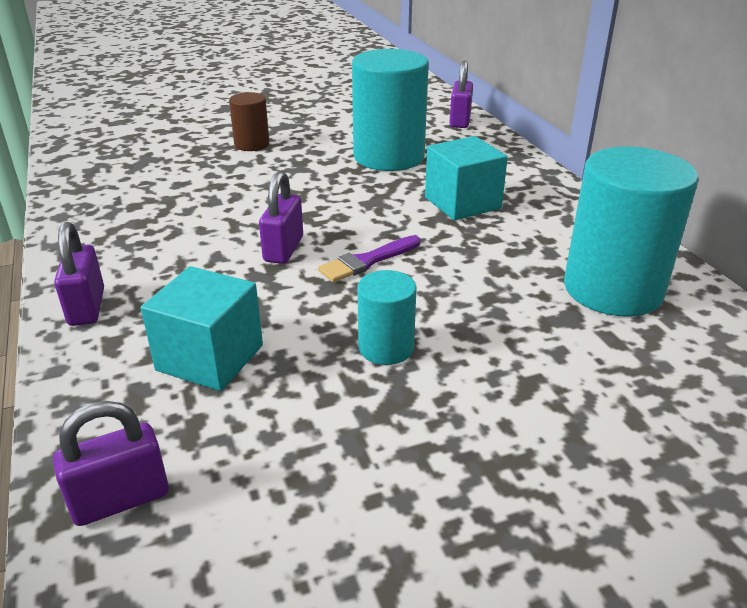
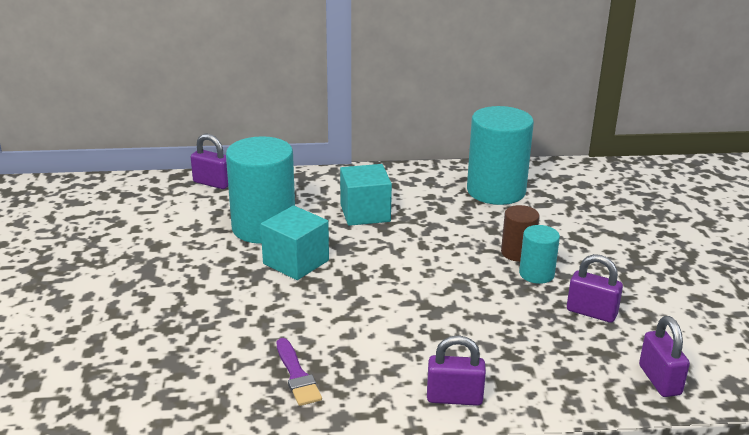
camera: 75 degrees left, 5 degrees down
turquoise cube [141,266,263,391] -> turquoise cube moved to [261,205,329,280]
brown cylinder [229,92,269,151] -> brown cylinder moved to [501,205,540,262]
purple padlock [259,171,303,264] -> purple padlock moved to [567,254,623,323]
purple brush [318,235,420,282] -> purple brush moved to [277,338,322,406]

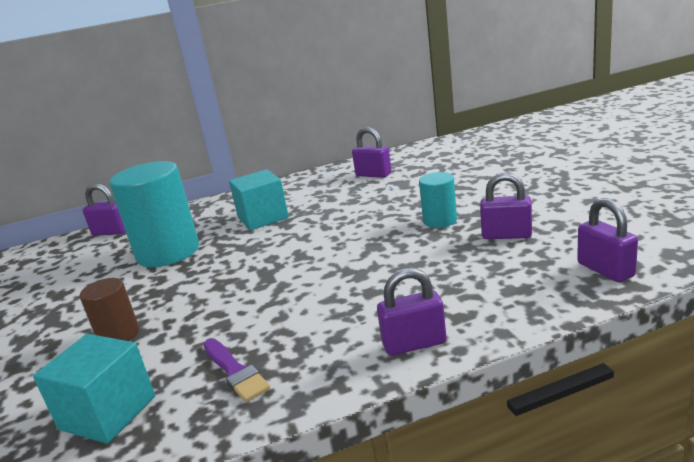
camera: 10 degrees left, 5 degrees down
turquoise cube [261,205,329,280] -> turquoise cube moved to [33,334,155,444]
turquoise cylinder [467,106,534,205] -> purple padlock [352,127,391,178]
brown cylinder [501,205,540,262] -> brown cylinder moved to [80,278,139,341]

